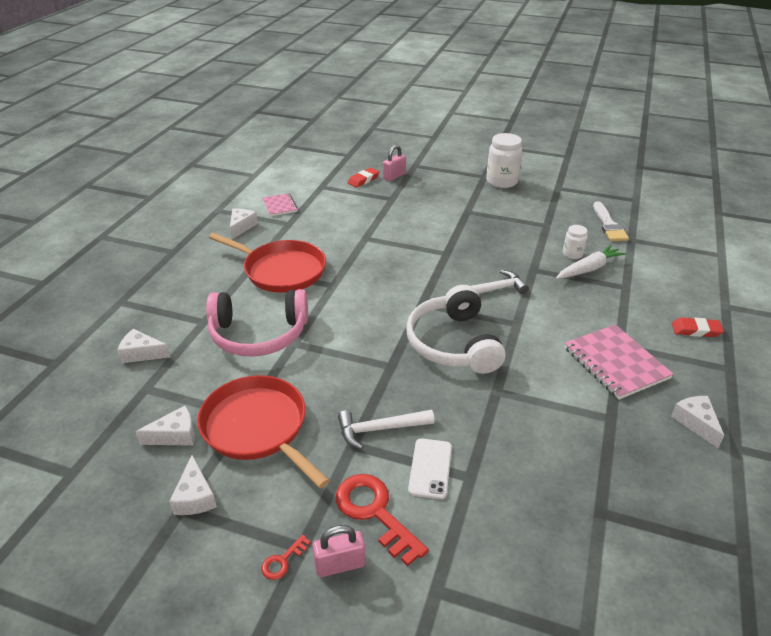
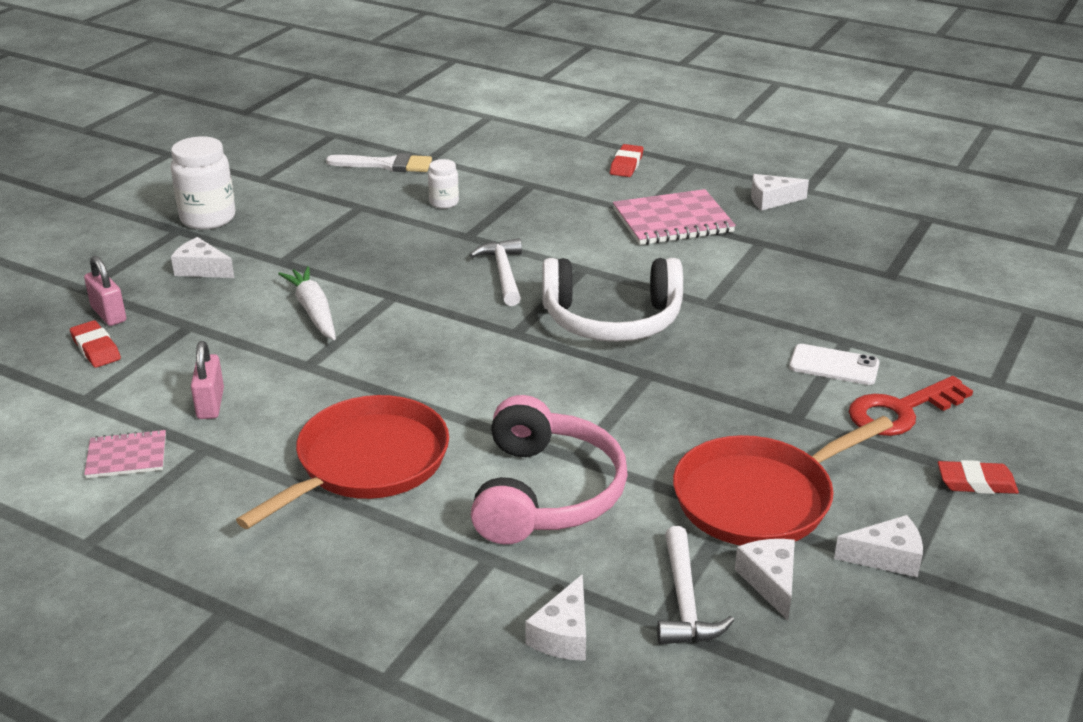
camera: 80 degrees left, 5 degrees down
white cheese [230,209,258,239] -> white cheese moved to [171,237,234,278]
red key [261,534,311,580] -> red eraser [938,460,1019,494]
pink padlock [312,525,366,577] -> pink padlock moved to [191,341,224,419]
white hammer [338,410,434,449] -> white hammer moved to [657,526,734,645]
white carrot [556,245,626,279] -> white carrot moved to [278,266,336,340]

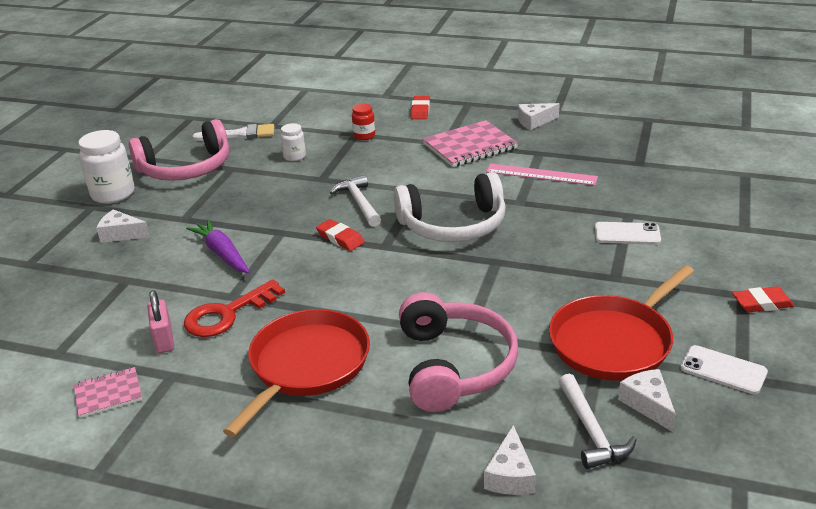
camera: 10 degrees left, 0 degrees up
red eraser [70,320,121,368] -> red eraser moved to [316,219,365,251]
pink padlock [84,256,126,326] -> none
white carrot [278,266,336,340] -> purple carrot [186,219,250,273]
white cheese [834,515,923,577] -> white phone [680,345,768,394]
red key [849,376,973,436] -> red key moved to [184,279,285,337]
none -> pink headphones [128,119,229,181]
none -> red jar [352,104,375,140]
none -> pink ruler [486,164,598,186]

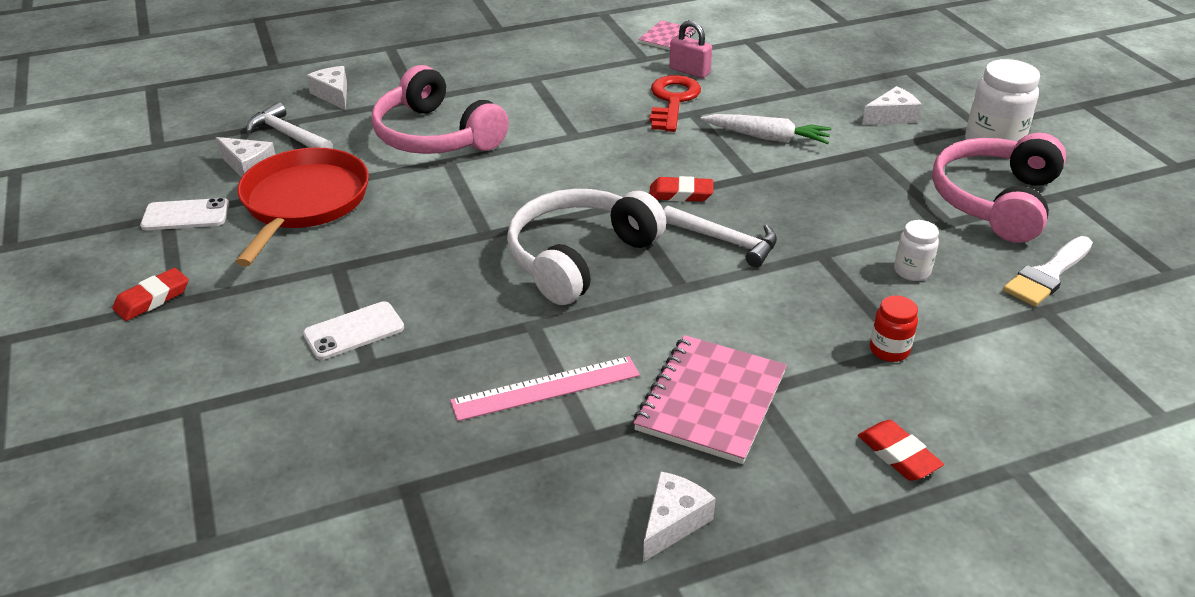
camera: 140 degrees right, 5 degrees up
purple carrot [186,219,250,273] -> white carrot [701,114,832,144]
red pan [223,309,370,437] -> none

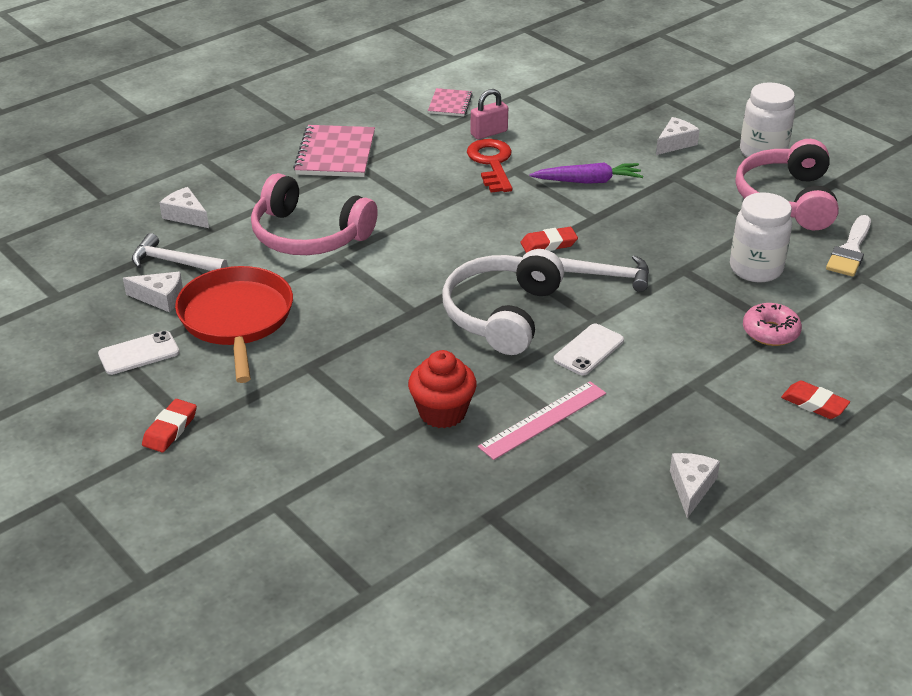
camera: 20 degrees left, 0 degrees up
white phone [303,301,404,360] -> white phone moved to [554,324,624,376]
pink notebook [634,335,787,464] -> pink notebook moved to [293,125,375,177]
pink padlock [669,20,712,78] -> pink padlock turned 45 degrees counterclockwise [471,89,508,139]
white carrot [701,114,832,144] -> purple carrot [529,162,643,184]
red jar [870,296,918,362] -> pink donut [743,303,802,346]
white jar [894,220,939,281] -> white jar [730,192,792,282], size x1.83
none -> red cupcake [408,350,477,428]

